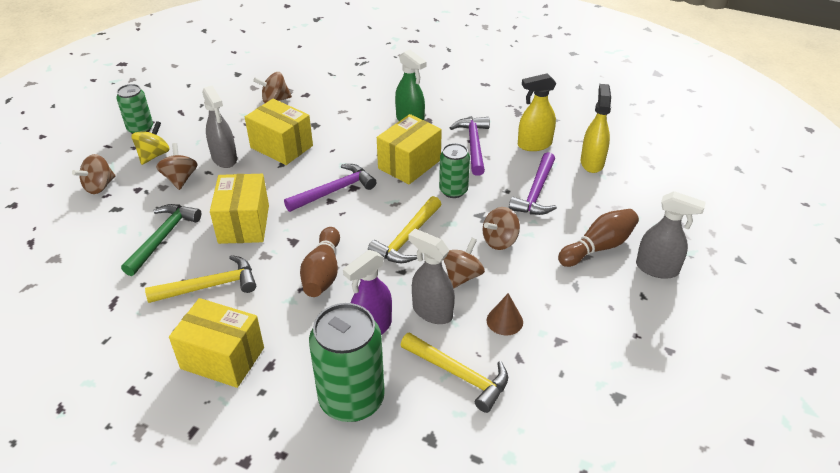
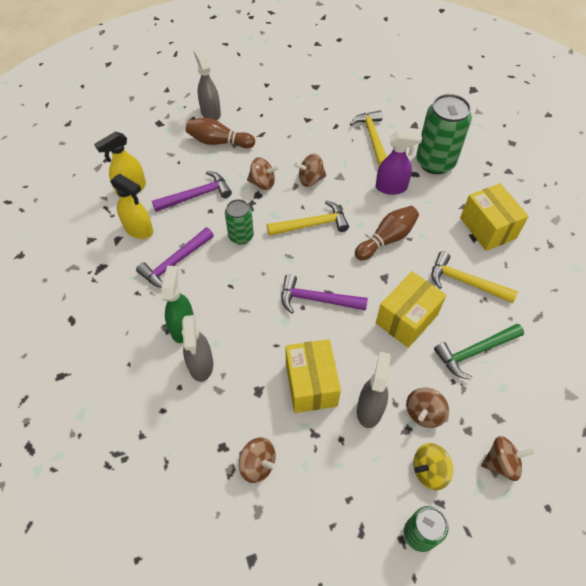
camera: 135 degrees left, 15 degrees up
yellow box [377,114,442,184] -> none
grey spray bottle [408,229,455,324] -> grey spray bottle moved to [182,315,213,382]
brown cone [487,293,523,336] -> none

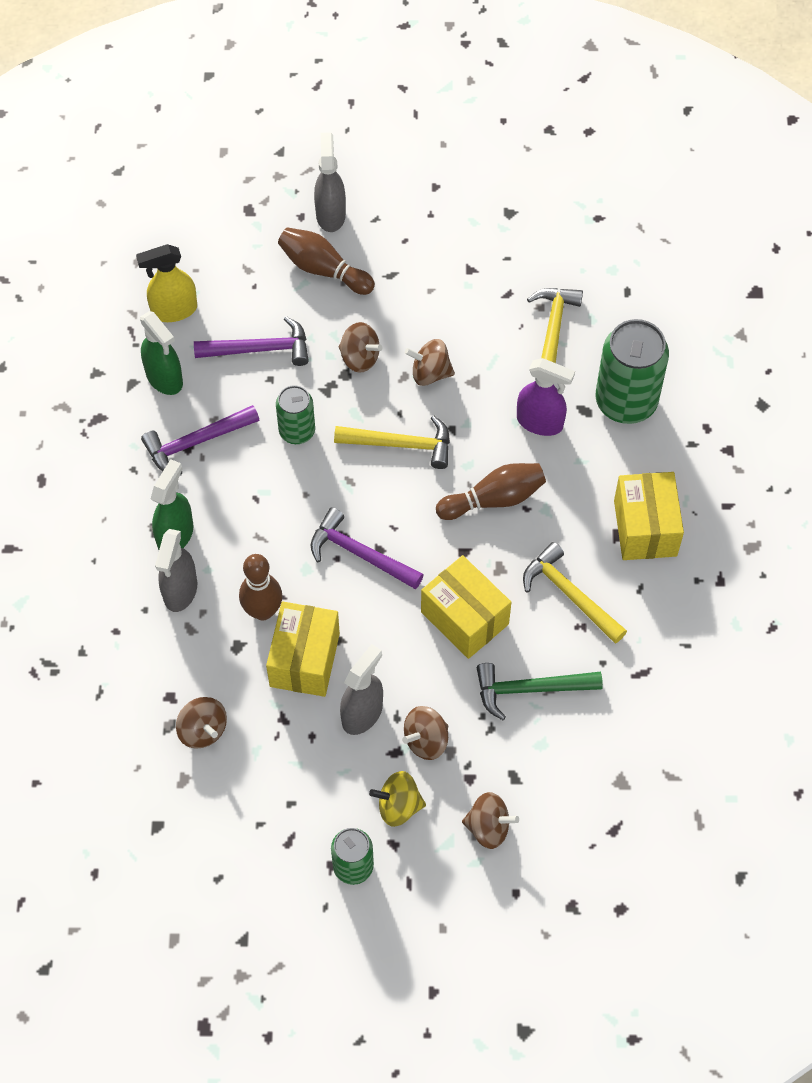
camera: 20 degrees right, 5 degrees up
yellow spray bottle [110,174,153,239] -> green spray bottle [140,311,183,395]
yellow box [376,271,446,348] -> yellow box turned 75 degrees clockwise [421,555,511,659]
none -> brown bowling pin [239,554,282,620]

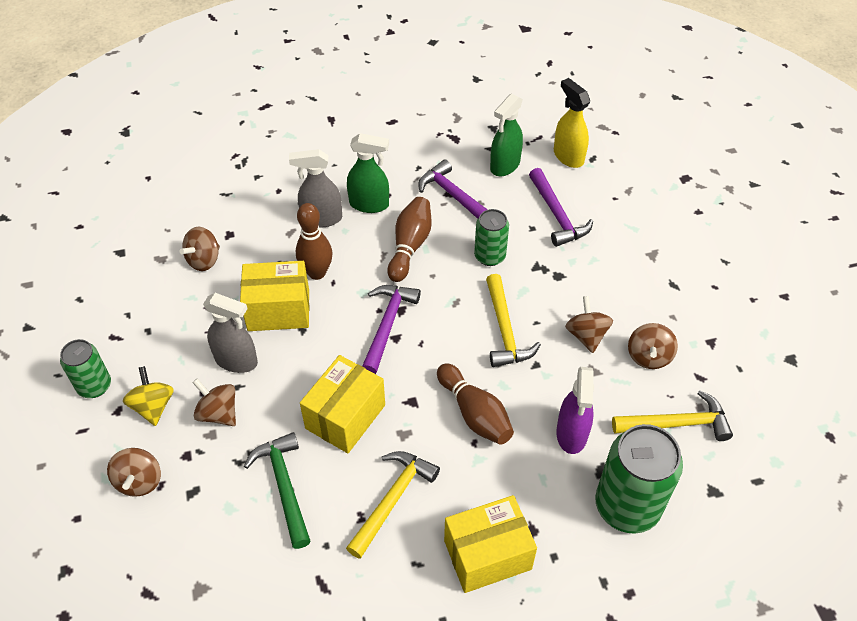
camera: 75 degrees right, 10 degrees down
brown bowling pin [278,227,375,295] -> brown bowling pin moved to [387,197,432,282]
grey spray bottle [314,132,346,232] -> none
brown spinning top [339,322,383,373] -> brown spinning top moved to [628,323,678,369]

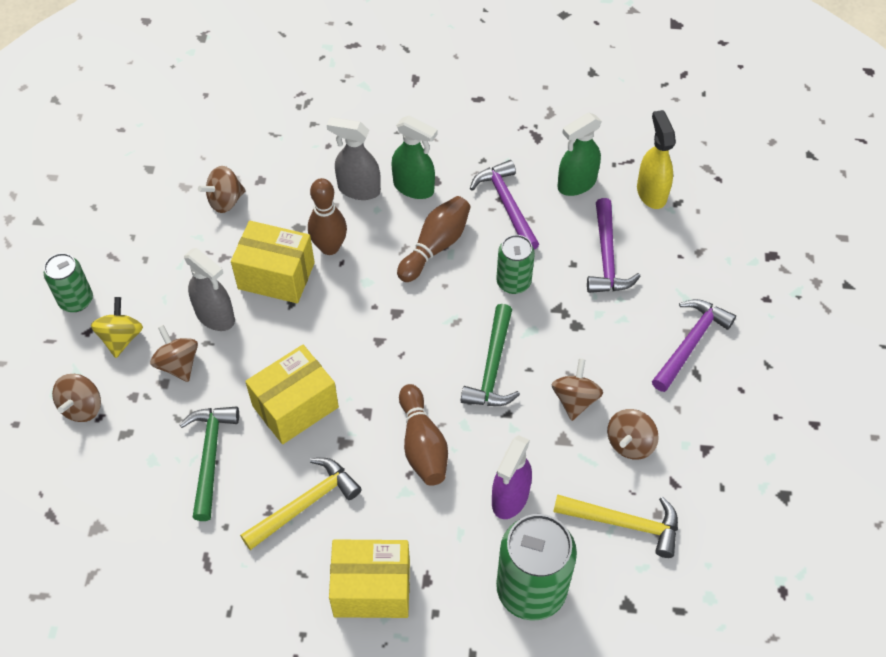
camera: 20 degrees right, 5 degrees up
purple hammer [362,285,421,374] -> purple hammer moved to [652,299,736,392]
yellow hammer [486,274,541,367] -> green hammer [461,304,520,406]

